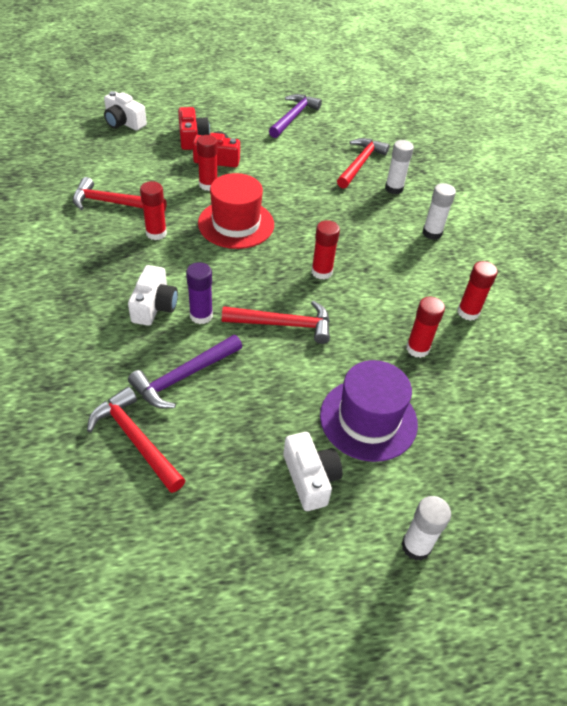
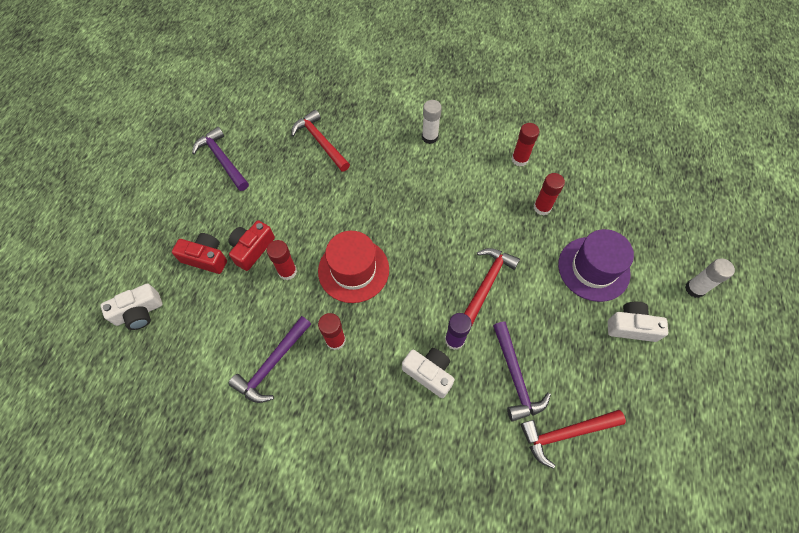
camera: 60 degrees left, 15 degrees up
red hammer [73,177,166,212] -> purple hammer [228,316,311,403]
red glue stick [312,220,340,280] -> none
white glue stick [385,140,414,194] -> none

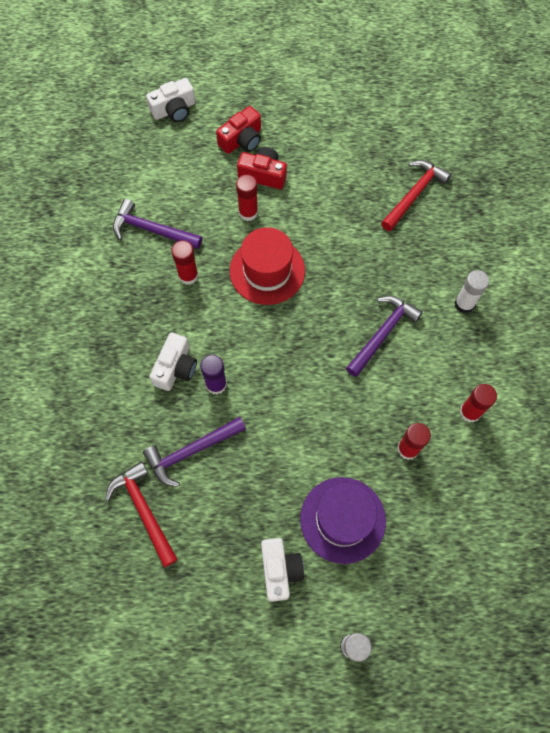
camera: 75 degrees right, 5 degrees up
white camera [100,284,162,330] -> white camera turned 75 degrees counterclockwise [146,78,195,122]
red camera [172,233,227,274] -> red camera turned 45 degrees clockwise [216,106,261,154]
purple hammer [192,127,249,191] -> purple hammer moved to [346,296,423,377]
red hammer [464,248,520,327] -> none

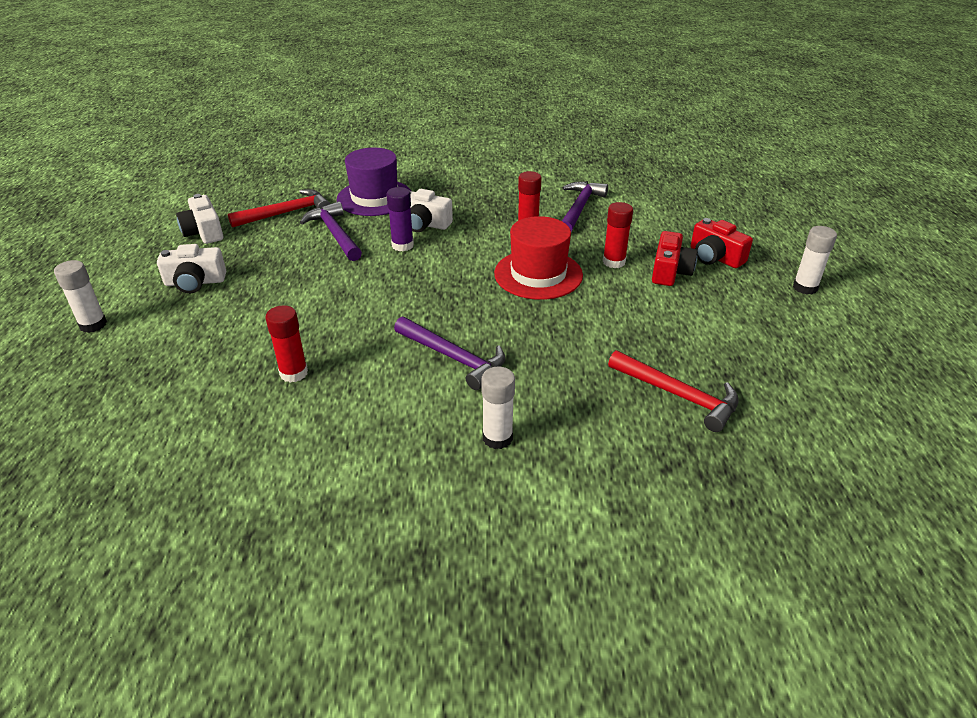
camera: 90 degrees right, 30 degrees down
white camera [146,78,195,122] -> white camera moved to [176,194,223,244]
purple hat [300,477,386,564] -> purple hat moved to [337,148,411,216]
red glue stick [460,384,497,422] -> none
none -> white glue stick [793,226,837,295]

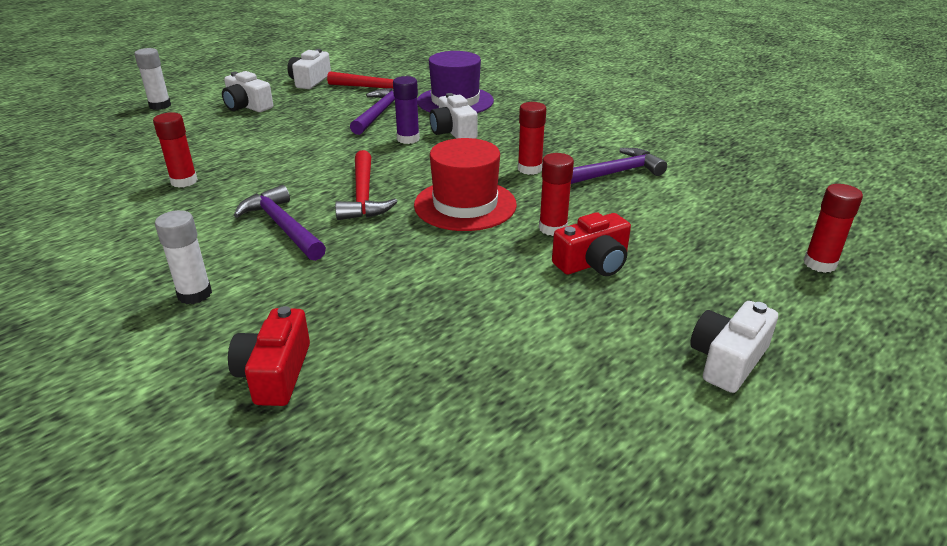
camera: 45 degrees right, 5 degrees down
purple hammer [394,316,505,390] -> purple hammer turned 150 degrees clockwise [234,185,326,261]
red hammer [608,350,739,432] -> red hammer moved to [335,150,398,220]
red camera [691,218,753,268] -> red camera moved to [228,306,310,406]
white glue stick [793,226,837,295] -> white camera [690,301,778,393]
none -> red glue stick [804,184,863,273]

